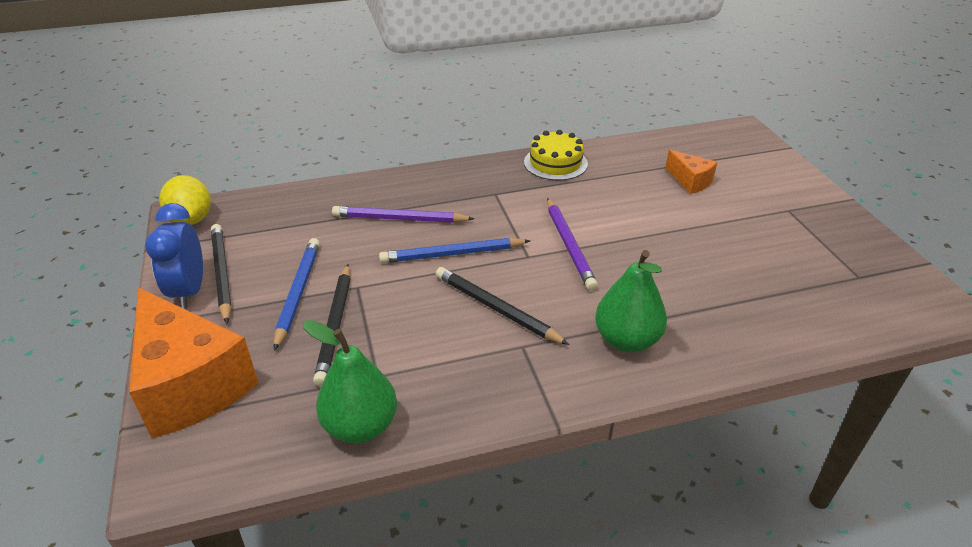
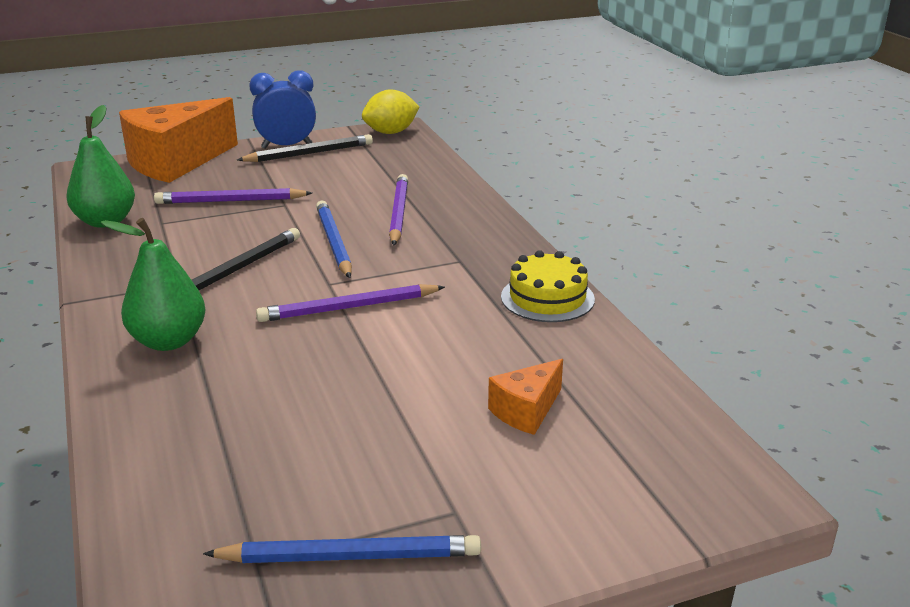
camera: 85 degrees right, 10 degrees down
blue pencil [274,238,320,351] -> blue pencil moved to [203,535,481,563]
black pencil [313,264,351,387] -> purple pencil [154,188,312,204]

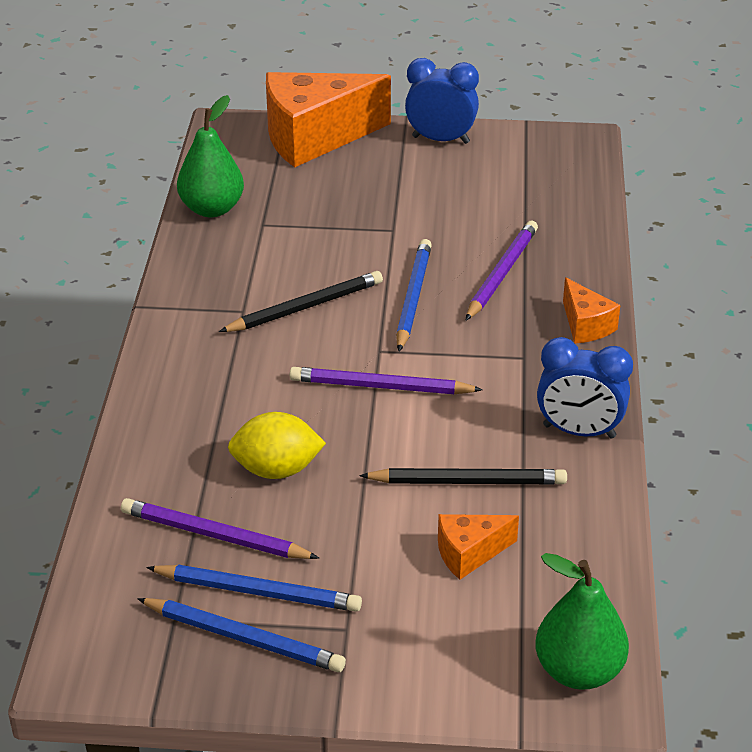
camera: 25 degrees right, 10 degrees up
green pear [101,218,206,351] -> green pear moved to [535,553,629,690]
purple pencil [154,188,312,204] -> purple pencil moved to [121,498,319,559]
black pencil [237,134,373,162] -> black pencil moved to [359,468,567,485]
yellow lemon [362,89,419,134] -> yellow lemon moved to [228,412,326,479]
yellow cake [501,250,595,322] -> blue clock [537,337,633,439]
none -> blue pencil [146,565,362,612]
none -> orange cheese [563,278,620,343]

